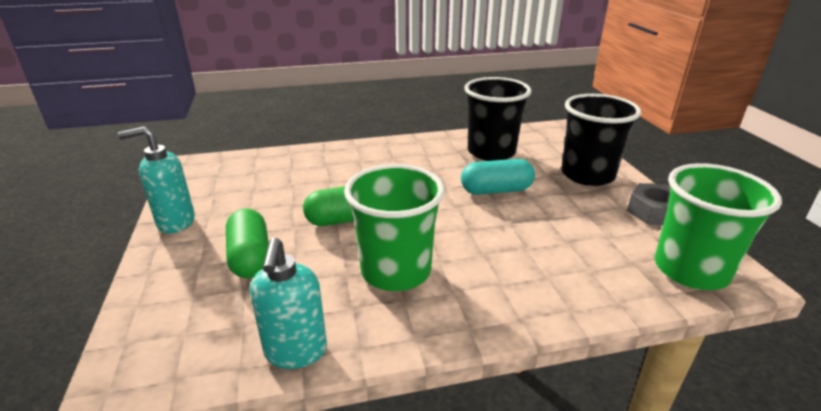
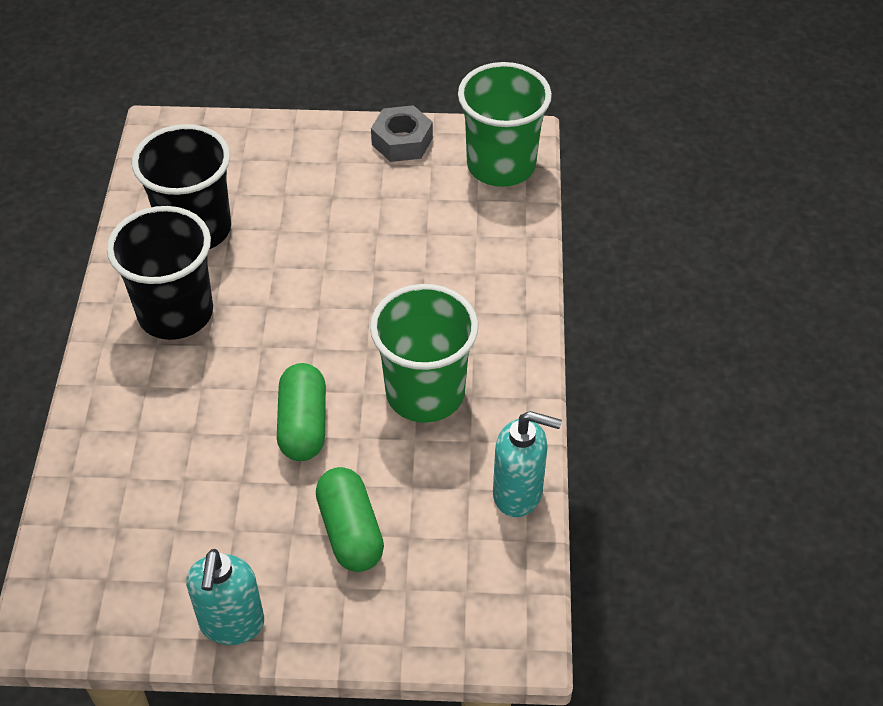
camera: 75 degrees left, 20 degrees up
green capsule [226,208,269,279] -> green capsule turned 75 degrees clockwise [316,467,384,572]
turquoise capsule [461,159,535,195] -> none
black cup [561,94,641,186] -> black cup moved to [107,206,213,340]

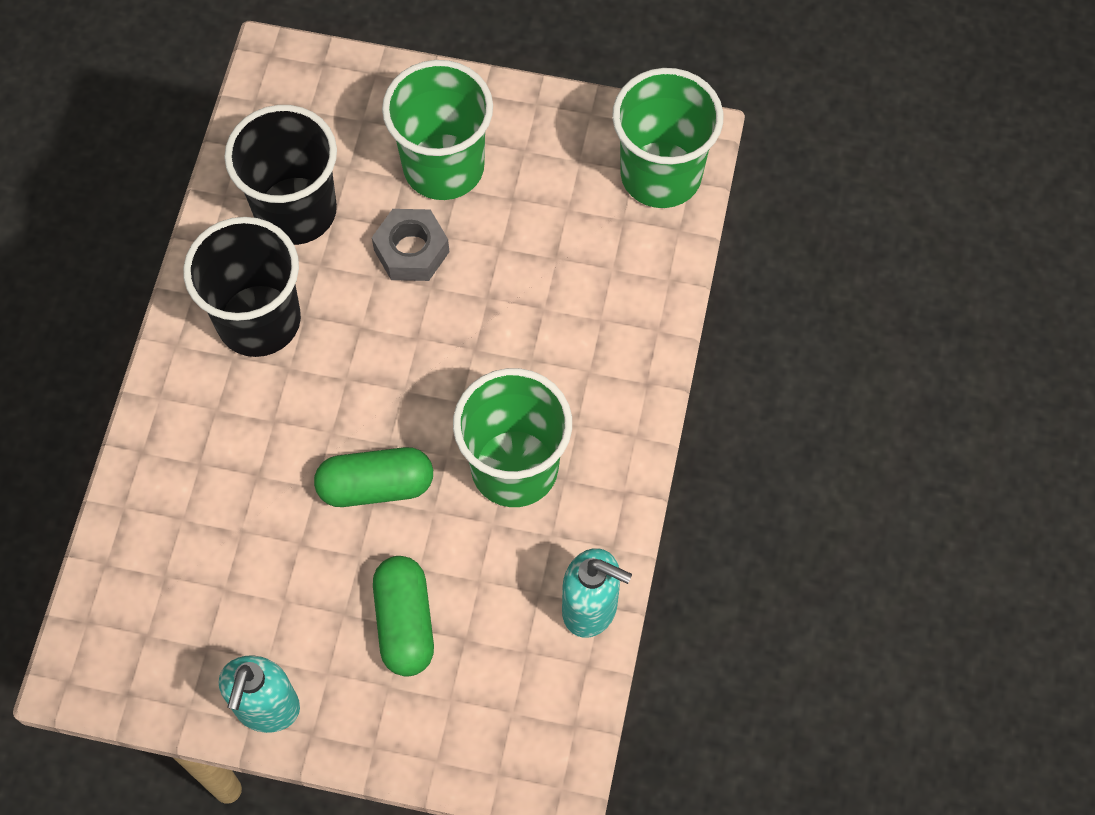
camera: 10 degrees right, 15 degrees up
green capsule [277,363,326,461] -> green capsule turned 75 degrees clockwise [314,447,433,507]
grey nut [371,105,433,162] -> grey nut moved to [372,209,449,281]
none -> green cup [382,60,493,200]

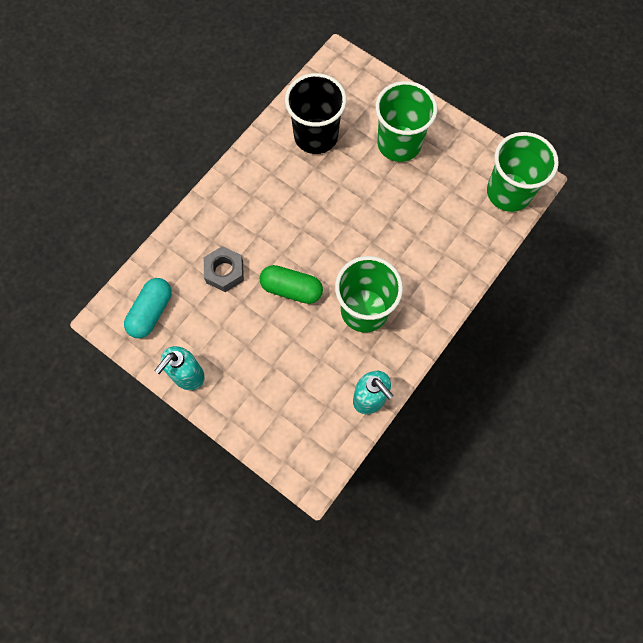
camera: 25 degrees right, 5 degrees up
black cup [183,217,301,357] -> none
grey nut [372,209,449,281] -> grey nut moved to [204,246,244,292]
green capsule [373,556,434,676] -> none
none -> turquoise capsule [124,278,172,338]

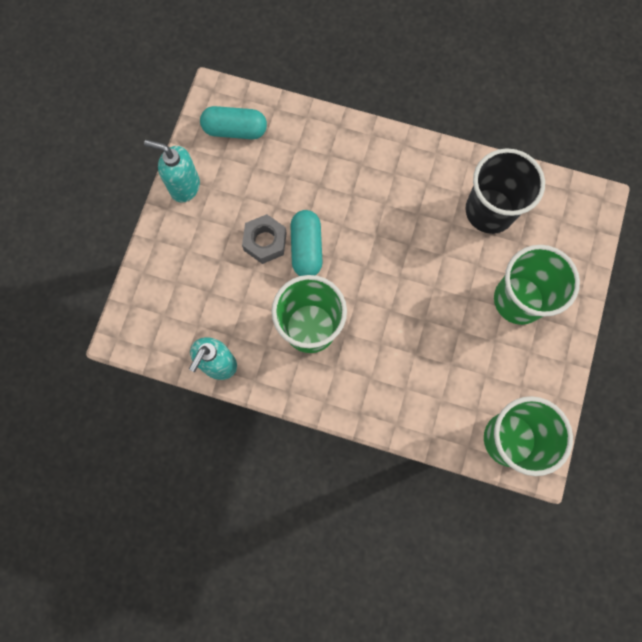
camera: 70 degrees right, 5 degrees up
grey nut [204,246,244,292] -> grey nut moved to [242,214,287,264]
green capsule [260,265,323,304] -> turquoise capsule [291,210,323,276]

